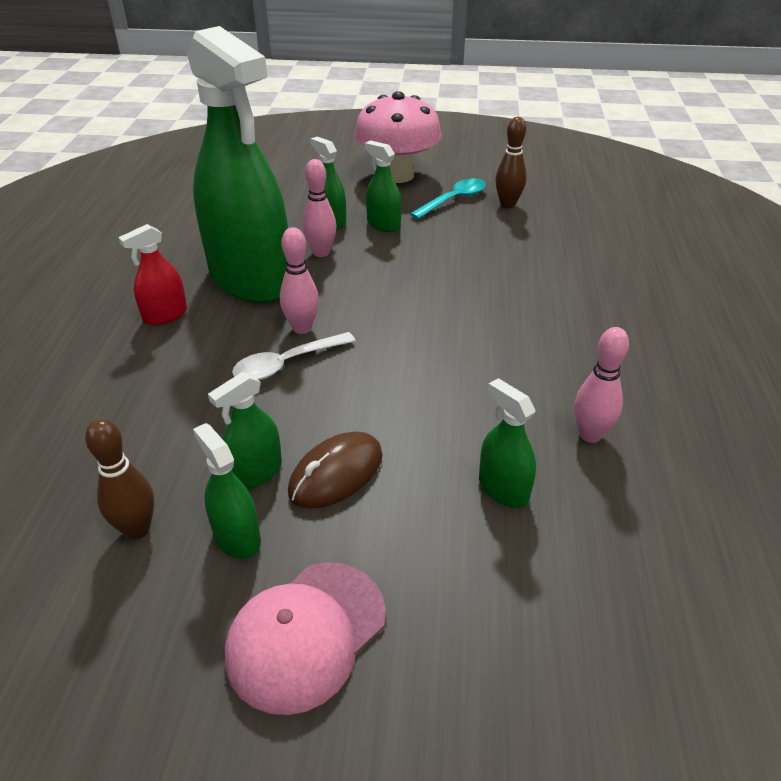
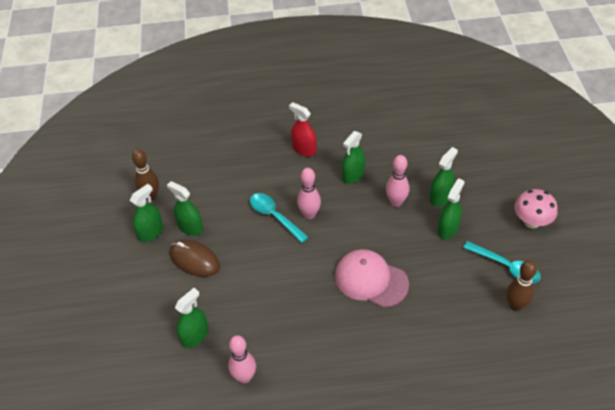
camera: 80 degrees right, 10 degrees up
green spray bottle [187,26,288,303] -> green spray bottle [342,131,365,184], size x0.40
pink cap [225,562,386,715] -> pink cap moved to [335,249,409,308]
white spoon [232,332,356,380] -> turquoise spoon [250,193,309,243]
pink mushroom [355,91,442,183] -> pink mushroom [514,189,558,228], size x0.58

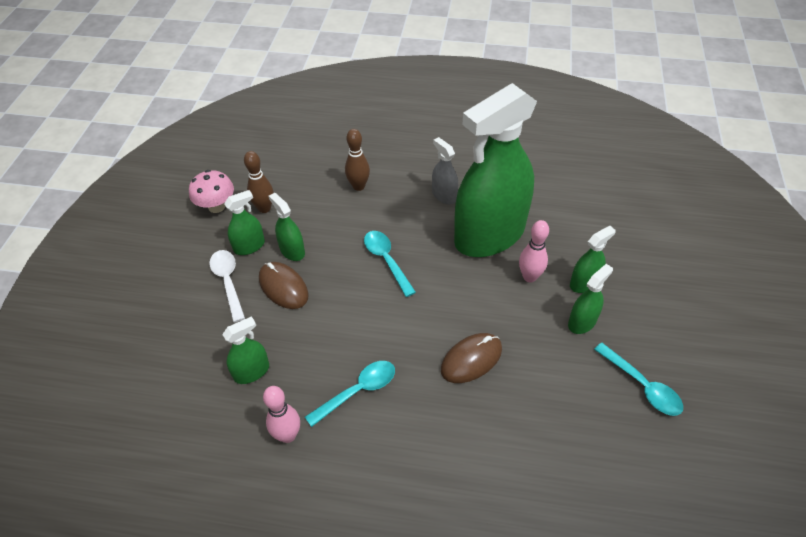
camera: 15 degrees right, 0 degrees up
red spray bottle [289,102,317,157] -> grey spray bottle [432,137,458,204]
pink bowling pin [297,168,321,219] -> none
pink cap [335,249,409,308] -> brown mouse [441,333,502,383]
green spray bottle [342,131,365,184] -> green spray bottle [454,83,537,257], size x2.49
brown bowling pin [506,260,537,311] -> brown bowling pin moved to [345,129,370,191]
pink mushroom [514,189,558,228] -> pink mushroom moved to [189,170,234,213]
none -> white spoon [209,250,245,322]
none -> turquoise spoon [305,361,395,427]

